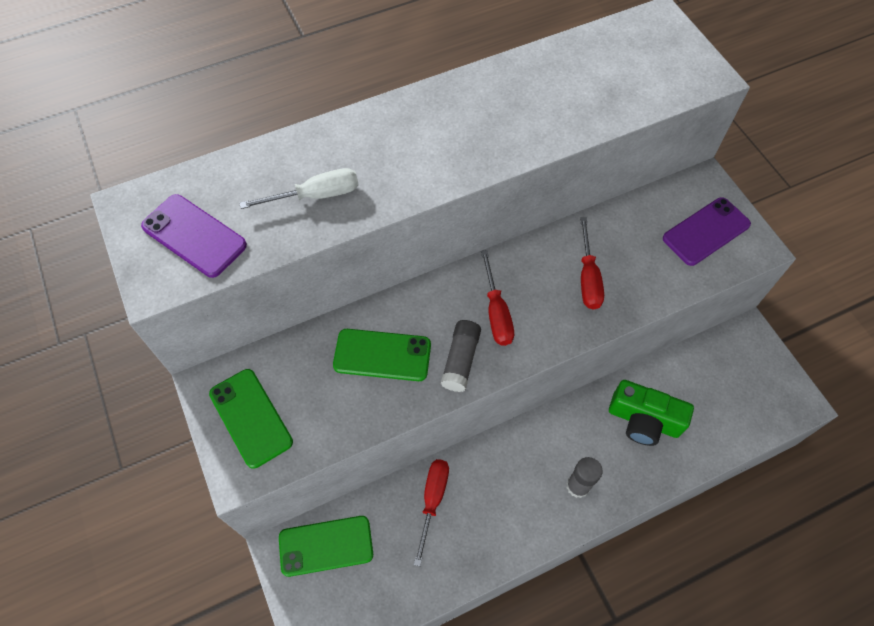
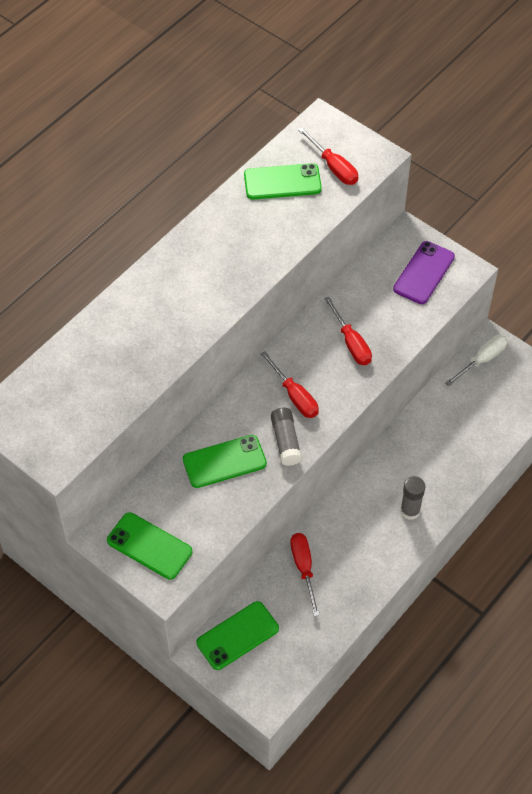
camera: 25 degrees left, 5 degrees down
purple phone [141,194,247,278] -> none
white screwdriver [239,168,358,209] -> white screwdriver moved to [445,334,508,386]
green camera [609,380,694,446] -> none
none -> green phone [244,163,322,200]
none -> red screwdriver [298,127,358,185]

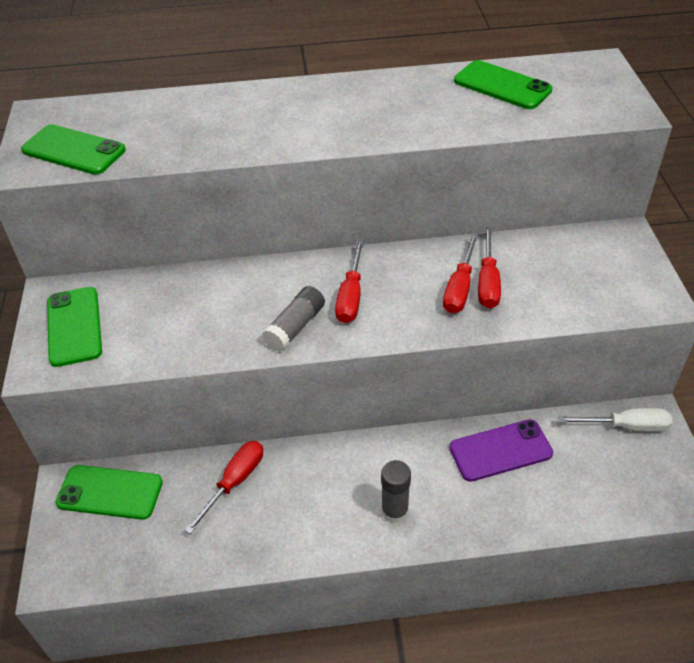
camera: 45 degrees right, 10 degrees down
green phone [183,435,267,488] -> green phone moved to [21,124,126,175]
red screwdriver [298,127,358,185] -> red screwdriver moved to [478,227,501,309]
purple phone [393,241,455,304] -> purple phone moved to [449,419,553,482]

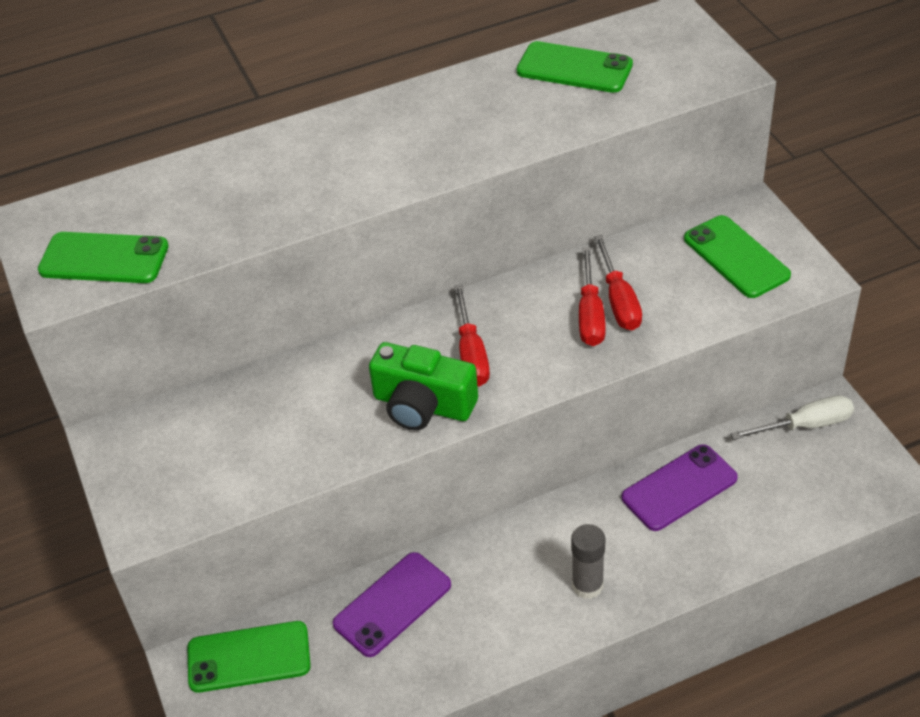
camera: 15 degrees left, 0 degrees up
green phone [47,287,102,367] -> green phone moved to [684,215,791,298]
red screwdriver [185,441,263,534] -> purple phone [333,552,451,657]
grey glue stick [262,286,325,352] -> green camera [369,342,478,430]

